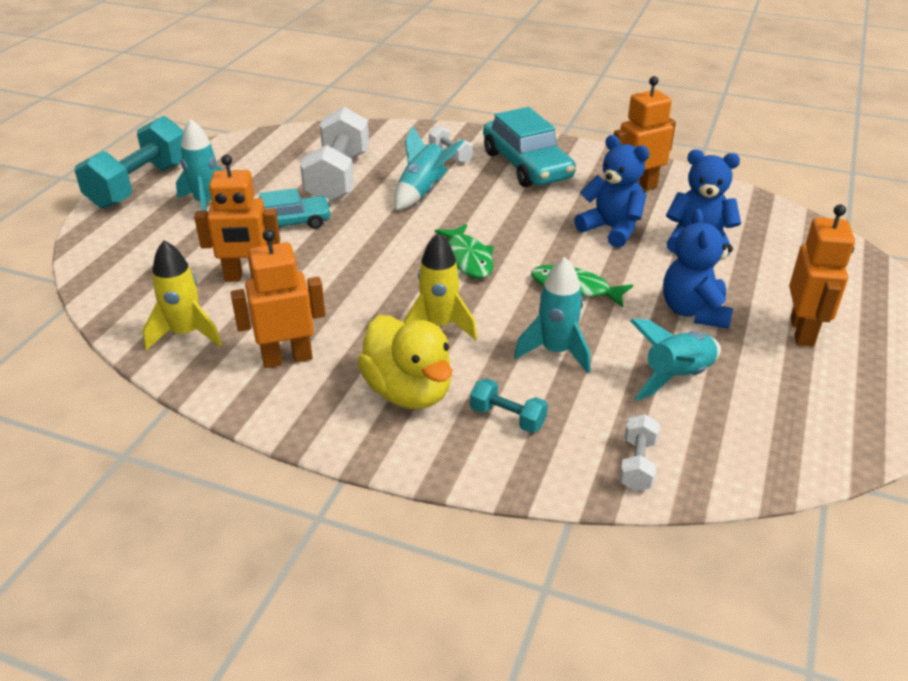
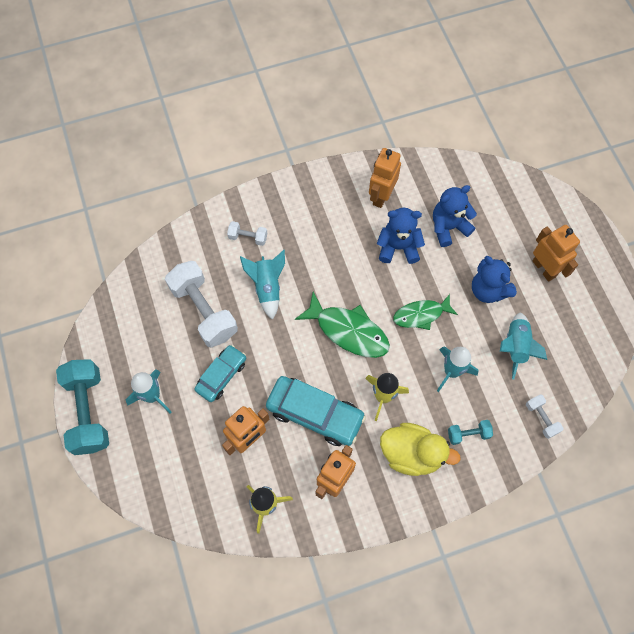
camera: 40 degrees left, 30 degrees up
green fish [435,224,494,278] -> green fish [295,292,390,358], size x1.51
turquoise car [483,107,576,187] -> turquoise car moved to [266,376,366,446]

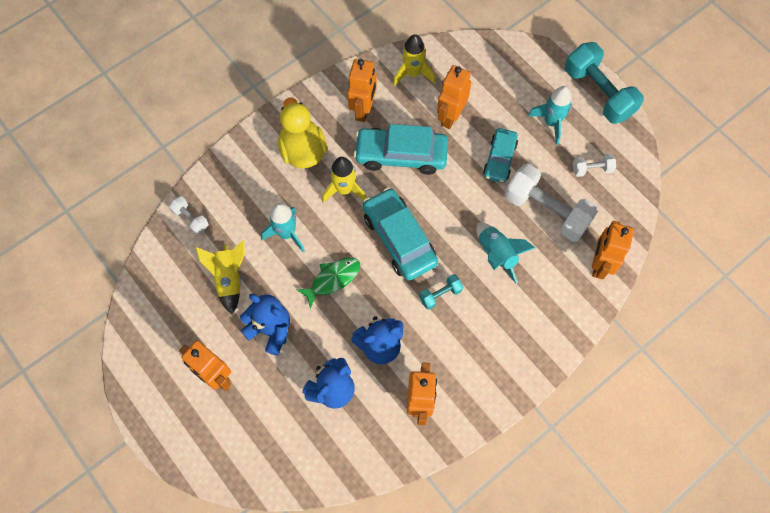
camera: 160 degrees right, 0 degrees up
white dumbbell [227,221,267,246] -> white dumbbell moved to [573,154,616,177]
green fish [295,292,390,358] -> turquoise car [363,188,438,281]
yellow duck [380,423,461,476] -> yellow duck turned 75 degrees clockwise [278,98,327,168]
turquoise dumbbell [448,420,493,445] -> turquoise dumbbell moved to [419,274,463,310]
turquoise rocket [500,313,547,379] -> yellow rocket [195,240,245,314]
none -> orange robot [592,221,634,279]

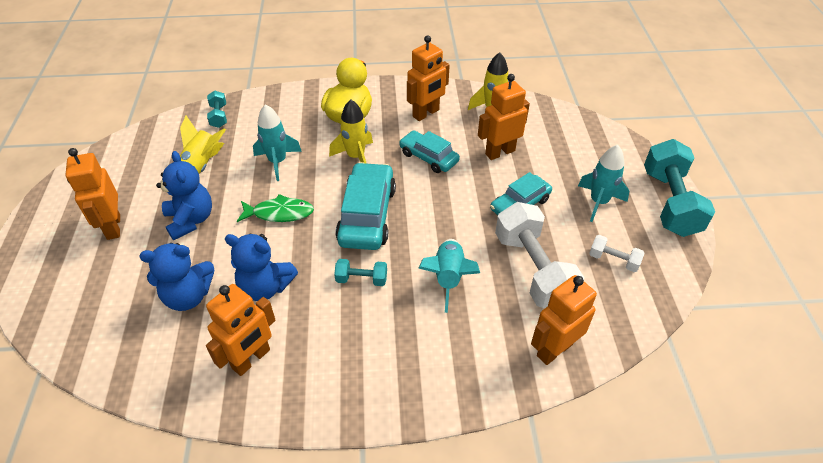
camera: 35 degrees right, 20 degrees down
white dumbbell [169,196,209,235] -> turquoise dumbbell [207,91,227,128]
turquoise car [354,124,448,175] -> turquoise car [399,130,460,173], size x0.63

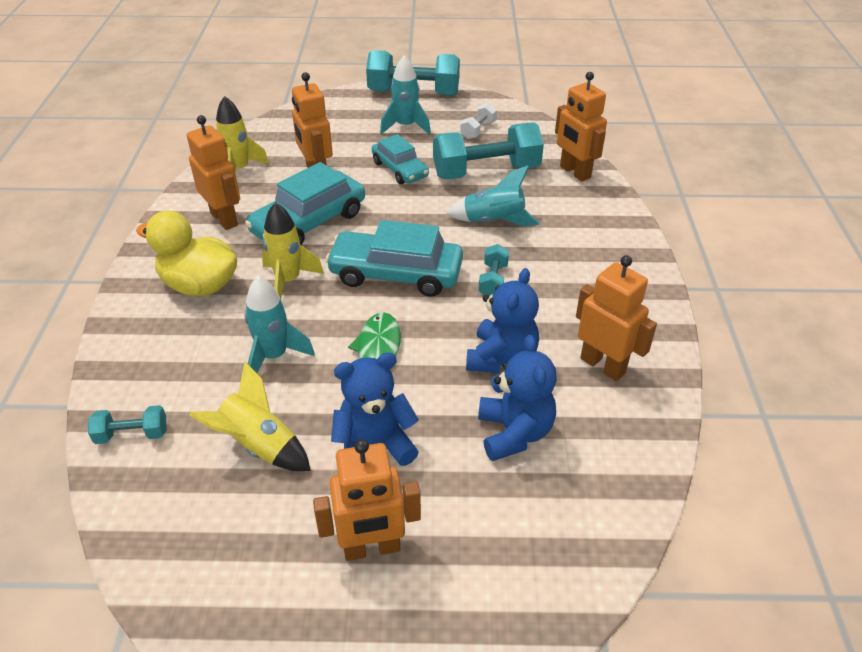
camera: 85 degrees left, 5 degrees down
turquoise car [399,130,460,173] -> turquoise car [245,162,365,245], size x1.59
white dumbbell [495,202,584,308] -> turquoise dumbbell [433,122,544,180]

